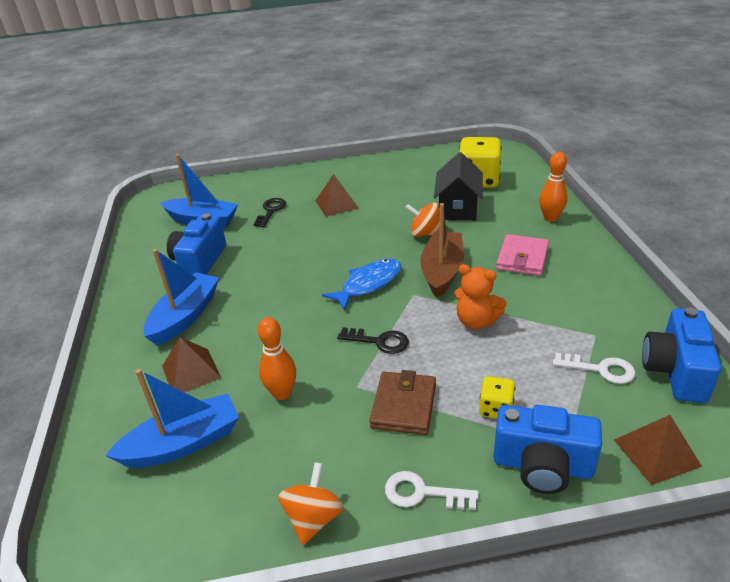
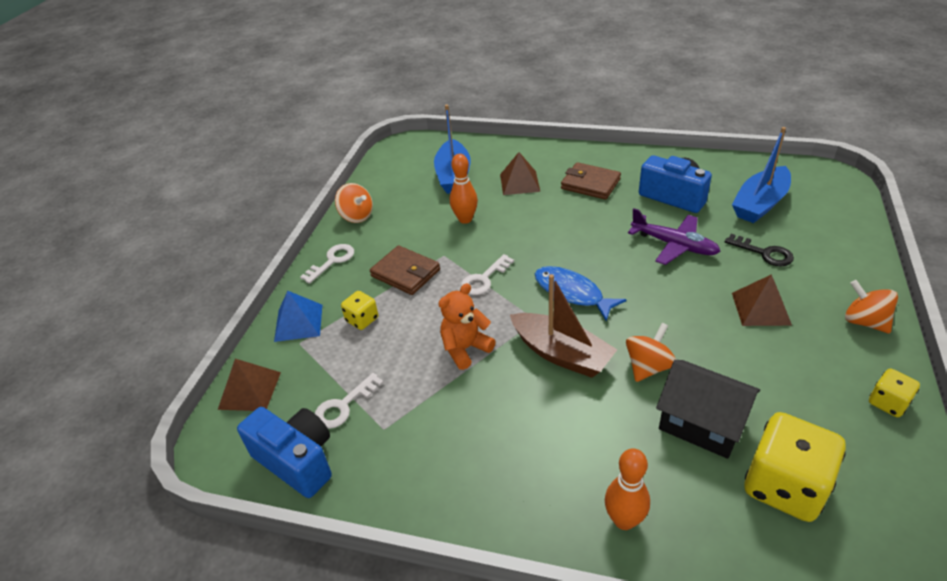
camera: 115 degrees right, 5 degrees up
blue boat [143,249,219,345] -> brown wallet [561,162,621,200]
blue fish [322,259,401,311] -> blue fish turned 150 degrees clockwise [535,266,626,321]
black key [337,327,409,354] -> white key [461,254,514,295]
blue camera [493,405,602,494] -> blue pyramid [274,291,322,342]
pink wallet [496,234,549,276] -> none
none -> purple plane [628,208,721,265]
none -> orange spinning top [845,280,898,333]
none -> yellow dice [869,369,920,417]

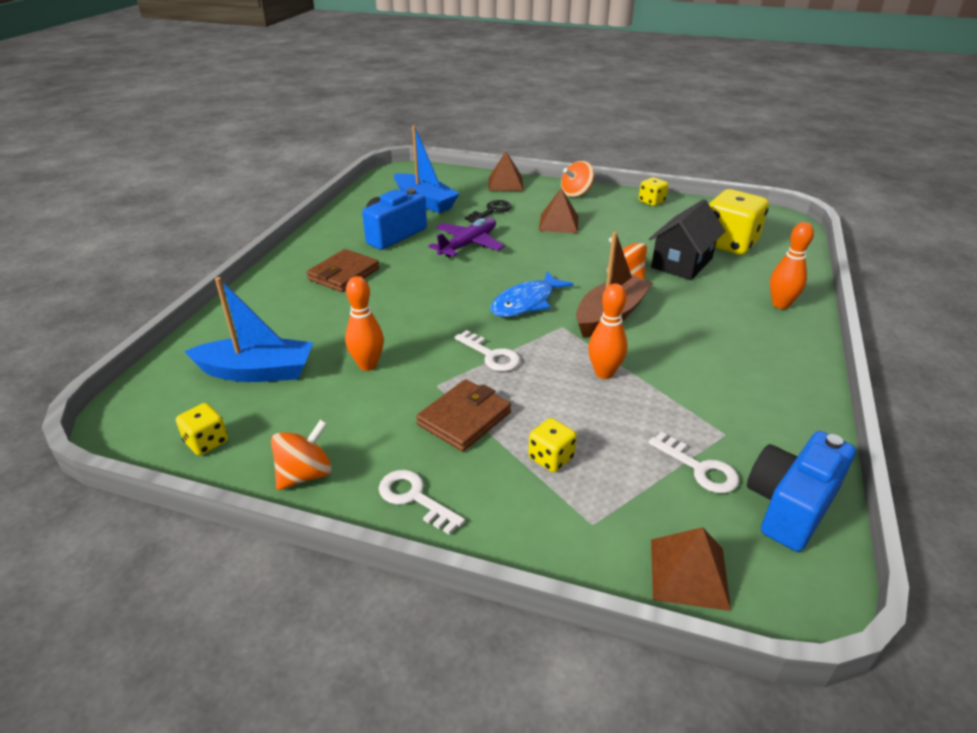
camera: 90 degrees left, 5 degrees down
blue pyramid [274,291,322,342] -> none
orange teddy bear [438,283,496,370] -> orange bowling pin [588,284,627,379]
brown pyramid [500,152,540,195] -> brown pyramid moved to [488,151,523,191]
none -> yellow dice [176,403,228,456]

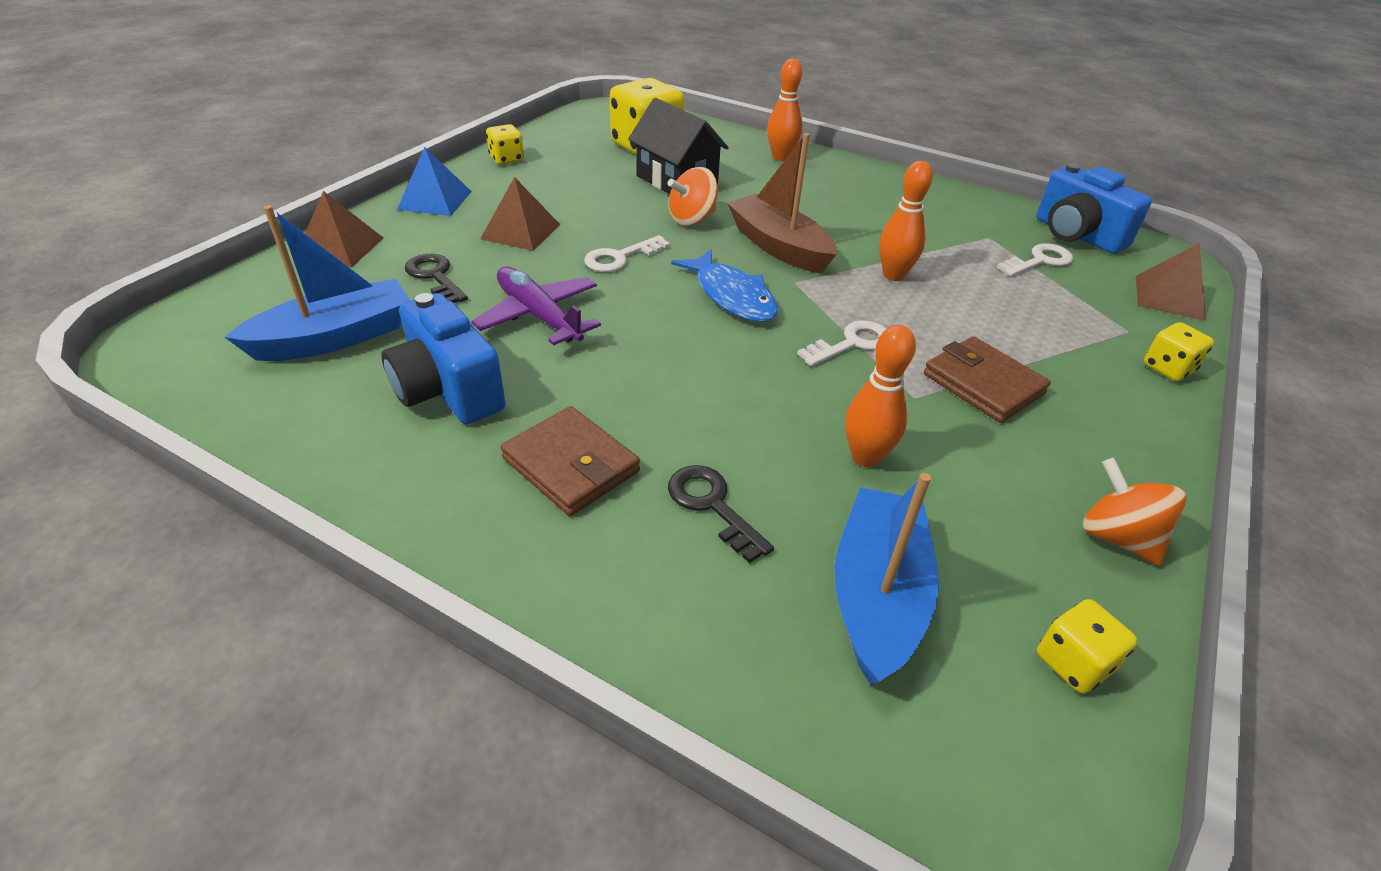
camera: 80 degrees left, 5 degrees up
white key [379,470,465,535] -> white key moved to [584,235,670,272]
yellow dice [528,418,577,472] -> yellow dice moved to [1144,322,1214,381]
orange spinning top [561,161,594,197] -> blue pyramid [397,147,472,216]
none -> black key [668,465,774,563]

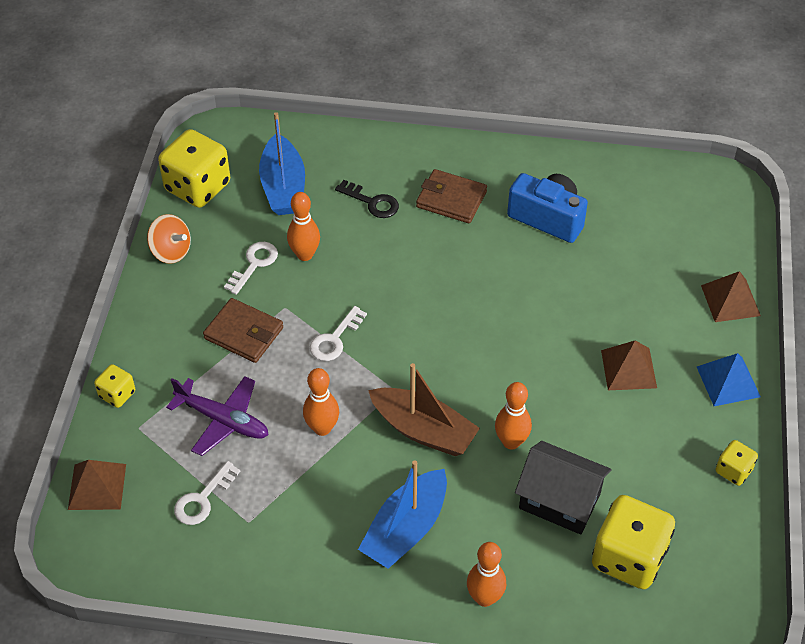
camera: 160 degrees right, 10 degrees up
blue boat [225,205,411,361] -> blue boat moved to [358,460,447,569]
black key [405,254,468,303] -> none
purple plane [471,267,601,346] -> purple plane moved to [166,376,269,456]
white key [584,235,670,272] -> white key moved to [224,242,278,295]
orange spinning top [668,167,718,226] -> orange bowling pin [495,382,532,449]
blue fish [671,250,778,322] -> none
blue camera [1036,163,1152,254] -> none
yellow dice [1037,599,1137,694] -> yellow dice [158,129,230,208], size x2.01

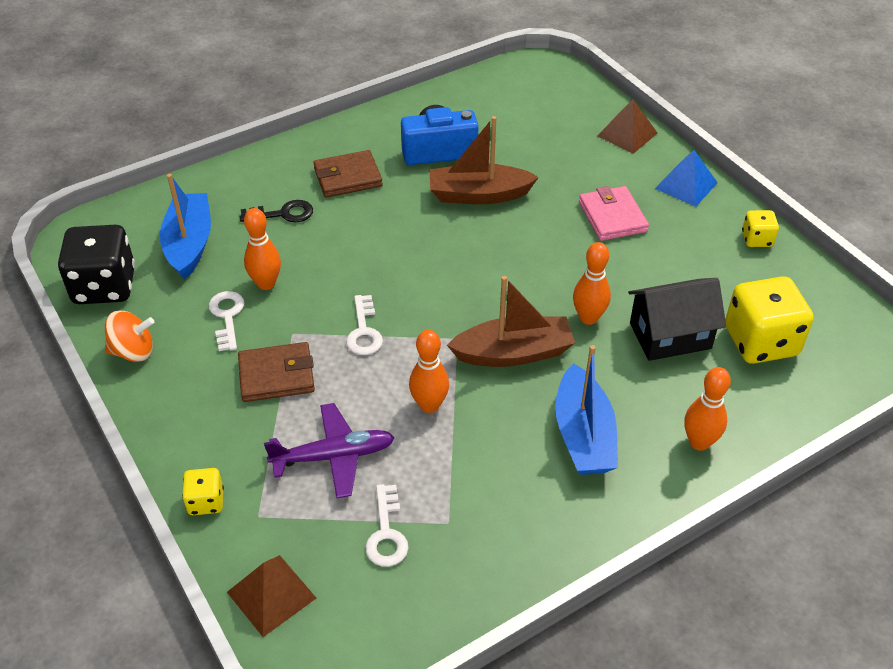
camera: 40 degrees left, 5 degrees down
yellow dice [158,129,230,208] -> black dice [58,225,135,304]
blue boat [259,112,305,215] -> blue boat turned 135 degrees counterclockwise [160,174,211,279]
brown pyramid [601,340,657,390] -> pink wallet [579,186,649,241]
none -> brown boat [429,116,539,204]

